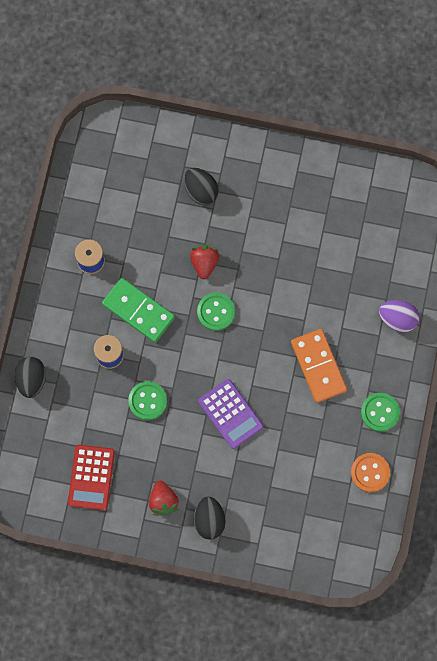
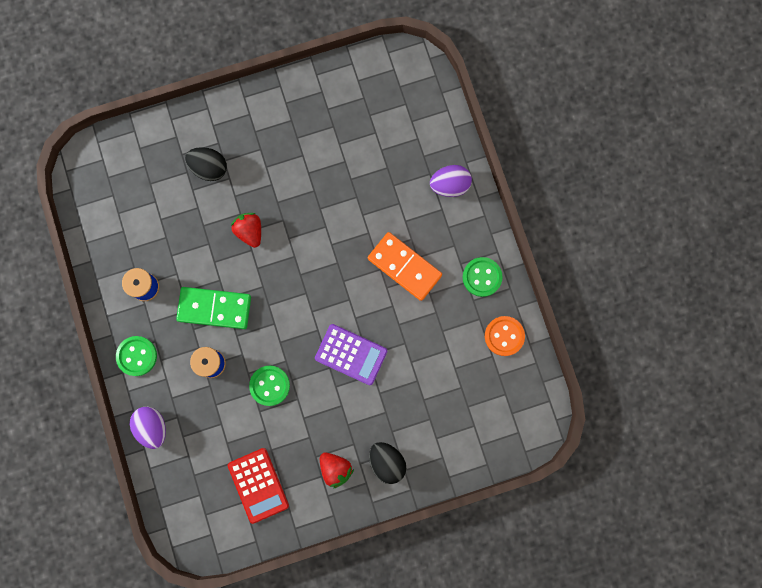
camera: 30 degrees left, 5 degrees up
black egg [14,357,46,398] -> purple egg [130,407,166,449]
green button [197,293,235,331] -> green button moved to [116,336,157,376]

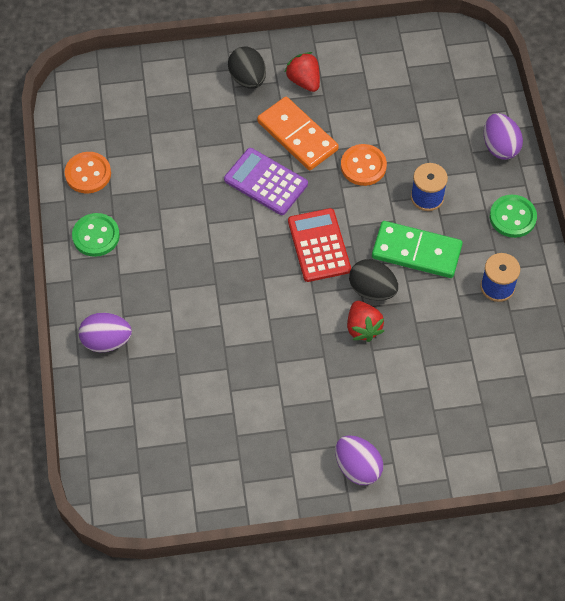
camera: 170 degrees left, 20 degrees down
black egg [185,147,227,181] -> black egg moved to [349,259,398,301]
red calculator [228,448,289,524] -> red calculator moved to [288,208,351,282]
green button [249,366,290,406] -> orange button [341,144,387,186]
orange domino [368,232,442,301] -> orange domino moved to [257,97,339,170]
none -> purple egg [335,435,383,485]

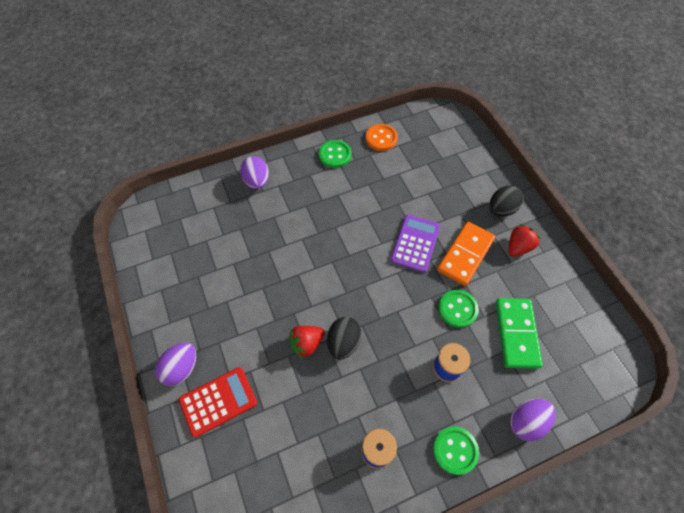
camera: 75 degrees right, 0 degrees up
red calculator [288,208,351,282] -> red calculator moved to [179,367,257,438]
orange button [341,144,387,186] -> green button [438,290,479,328]
green domino [372,221,463,278] -> green domino moved to [496,298,543,369]

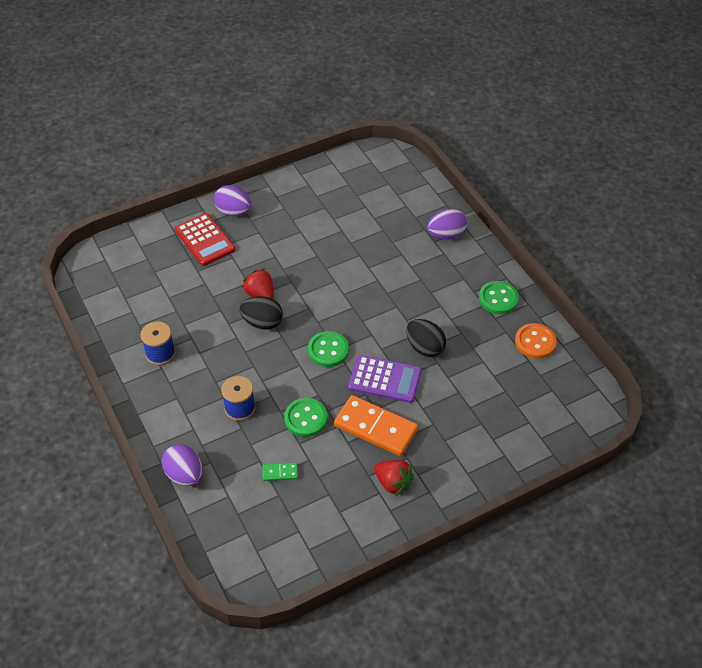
camera: 85 degrees right, 10 degrees down
green button [433,426,479,475] -> green button moved to [308,331,349,367]
black egg [489,186,524,217] -> black egg moved to [406,319,446,357]
green domino [496,298,543,369] -> green domino [262,463,298,481], size x0.44

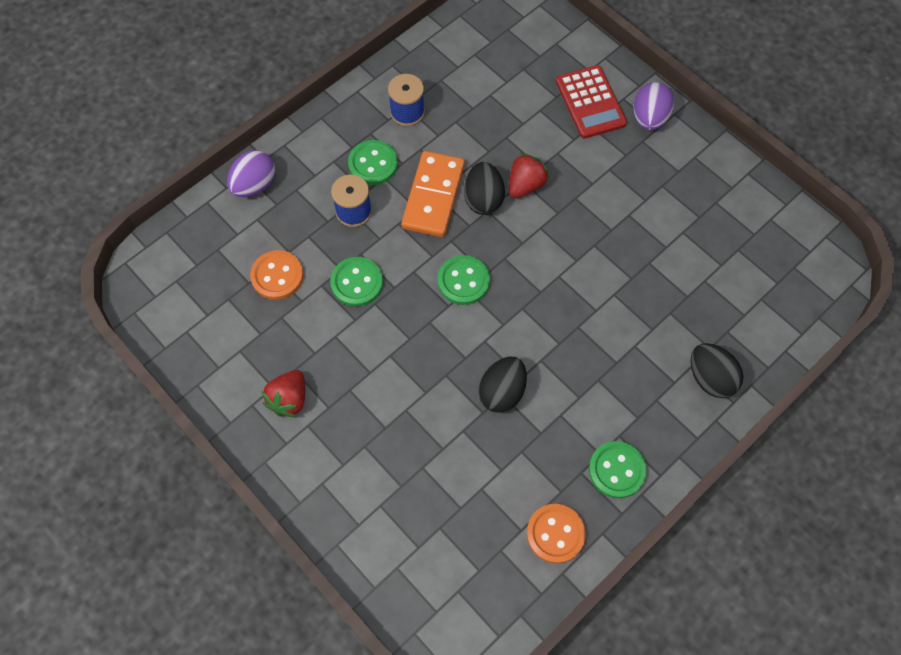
camera: 75 degrees right, 15 degrees up
red calculator [175,213,235,266] -> red calculator turned 60 degrees counterclockwise [556,65,627,139]
green domino [262,463,298,481] -> orange button [250,250,303,300]
orange domino [334,395,418,456] -> orange domino moved to [401,151,465,237]
purple calculator [348,355,422,403] -> none
purple egg [427,209,467,239] -> black egg [690,343,743,398]
none -> green button [348,140,398,185]

